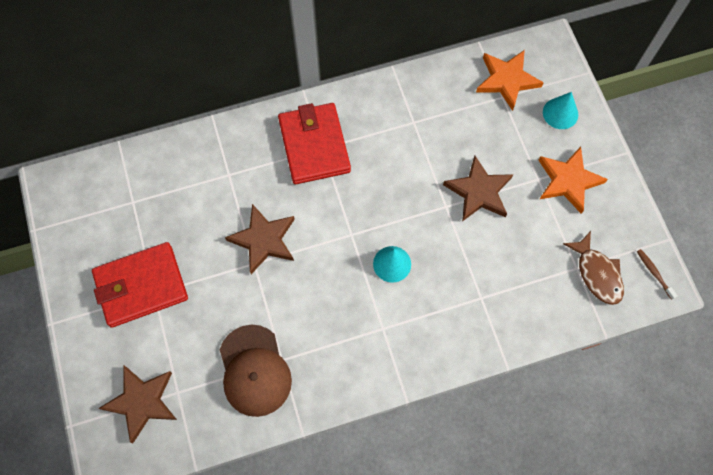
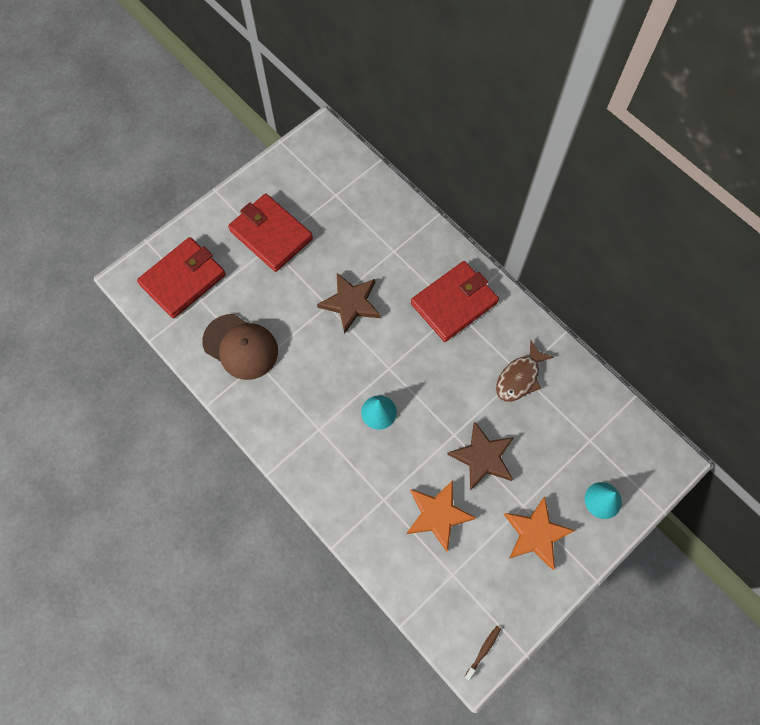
camera: 65 degrees right, 0 degrees up
brown star [99,365,177,443] -> red wallet [137,237,226,318]
brown cap [220,325,292,417] -> brown cap turned 105 degrees counterclockwise [202,314,278,380]
orange star [476,50,544,111] -> orange star moved to [407,480,476,552]
brown fish [563,231,624,305] -> brown fish moved to [496,340,554,402]

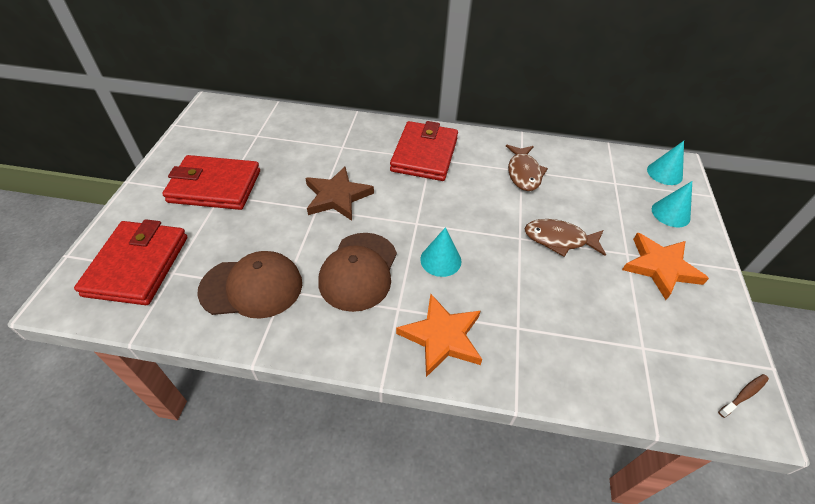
camera: 40 degrees left, 20 degrees down
orange star [407,480,476,552] -> orange star moved to [396,293,482,377]
brown star [447,421,514,490] -> brown fish [525,219,606,257]
brown toothbrush [465,626,501,680] -> brown toothbrush turned 60 degrees clockwise [718,374,769,418]
none -> brown cap [318,233,397,312]
none -> turquoise cone [647,141,684,185]

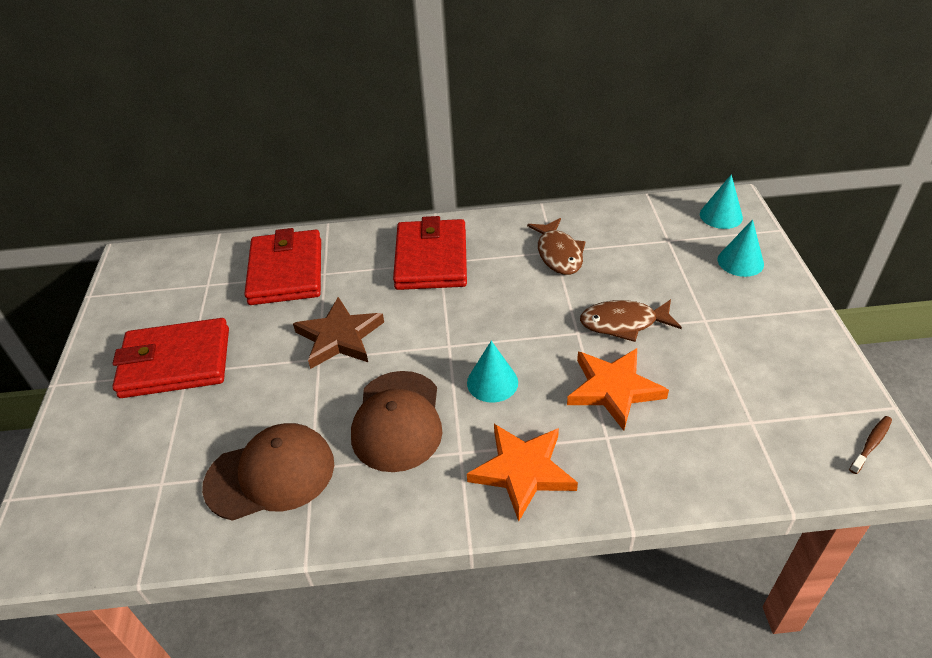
camera: 10 degrees left, 5 degrees down
red wallet [74,219,187,305] -> red wallet moved to [244,228,321,305]
orange star [622,233,709,300] -> orange star moved to [567,348,669,431]

